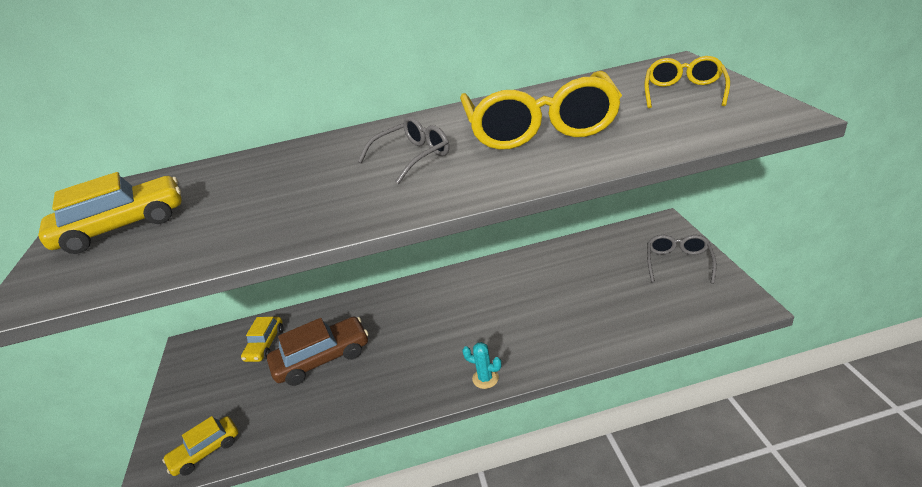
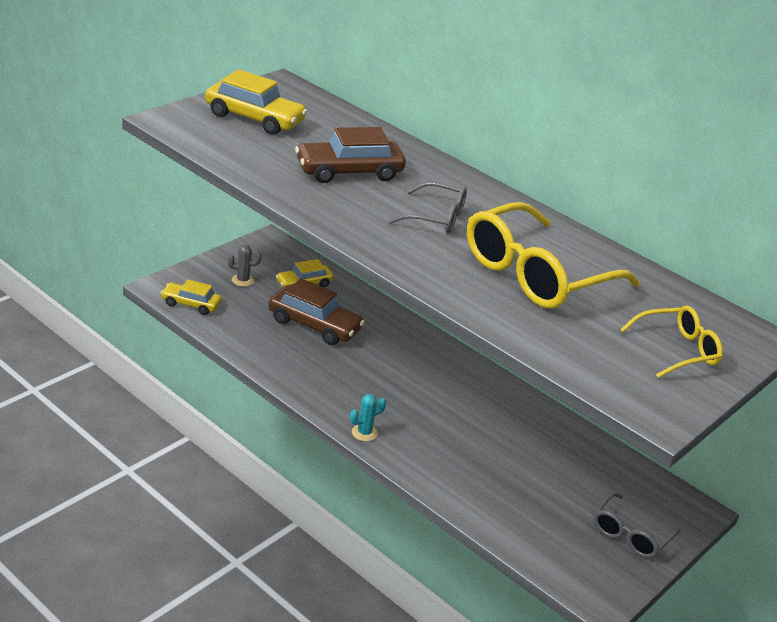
camera: 45 degrees right, 0 degrees up
turquoise cactus [462,342,502,389] -> turquoise cactus turned 75 degrees clockwise [350,394,386,441]
grey glasses [647,235,716,284] -> grey glasses turned 150 degrees clockwise [593,492,680,558]
none -> grey cactus [228,245,262,287]
none -> brown car [295,127,406,183]

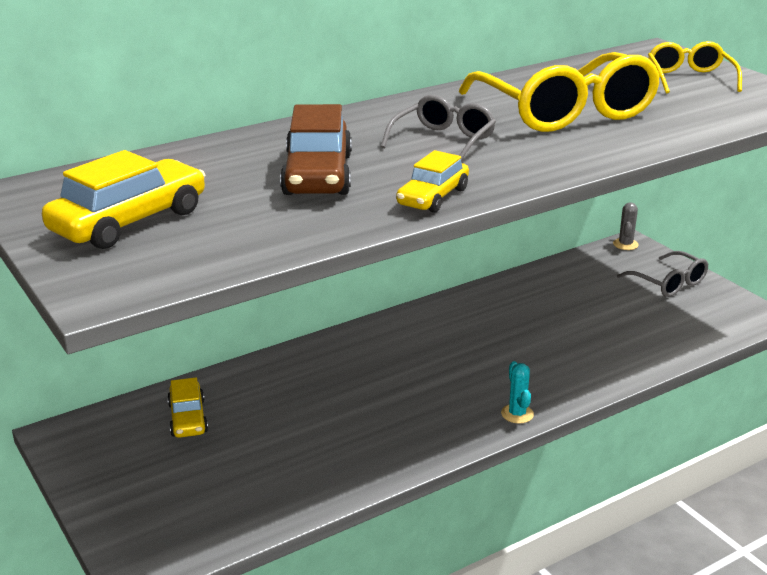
camera: 70 degrees left, 5 degrees down
yellow car [160,279,222,315] -> yellow car moved to [396,150,469,213]
grey cactus [228,245,262,287] -> grey cactus moved to [613,202,639,250]
brown car [268,278,365,345] -> none

